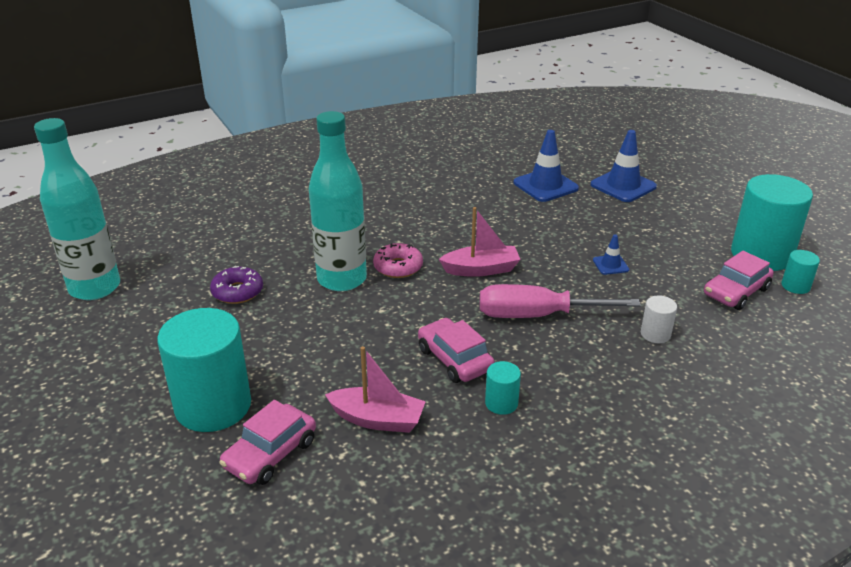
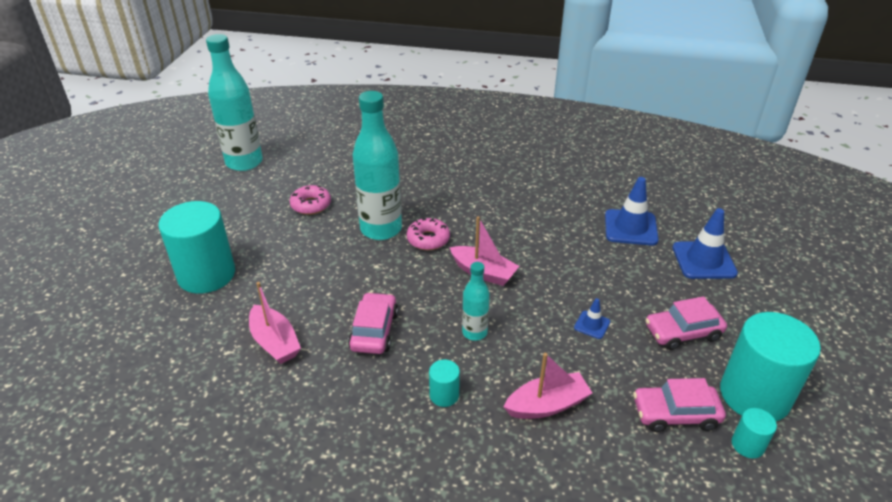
camera: 40 degrees right, 5 degrees up
purple donut [210,266,263,304] -> pink donut [290,185,331,215]
pink car [219,400,316,485] -> pink car moved to [645,296,727,350]
pink screwdriver [480,284,641,318] -> turquoise bottle [462,262,490,341]
turquoise cylinder [485,361,521,415] -> turquoise cylinder moved to [429,360,460,407]
white cylinder [641,295,677,343] -> pink boat [504,353,592,419]

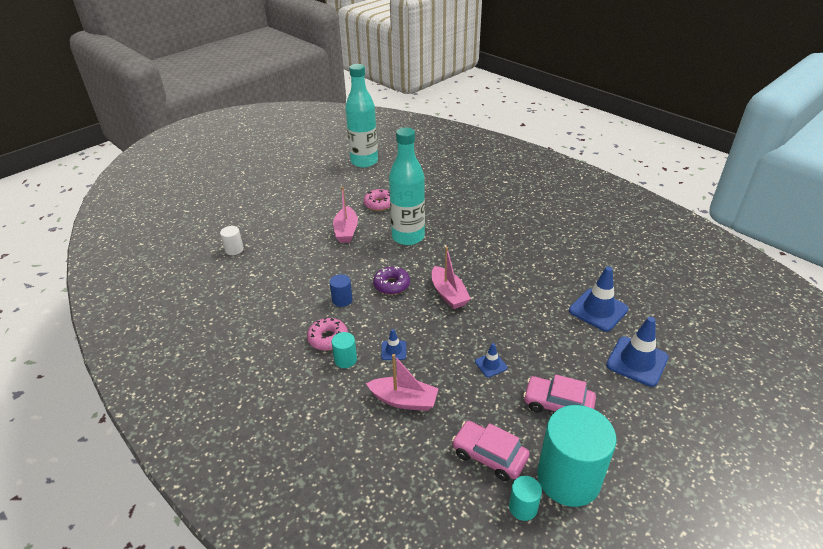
camera: 35 degrees right, 0 degrees up
turquoise cylinder [158,201,235,294] -> none
pink boat [249,282,301,364] -> pink boat moved to [333,187,358,243]
pink car [348,292,398,354] -> blue cylinder [330,274,352,307]
pink donut [407,218,450,250] -> pink donut moved to [307,317,348,351]
turquoise bottle [462,262,490,341] -> none
none -> white cylinder [220,226,244,255]
none -> purple donut [373,266,410,295]
none -> blue traffic cone [381,329,406,360]

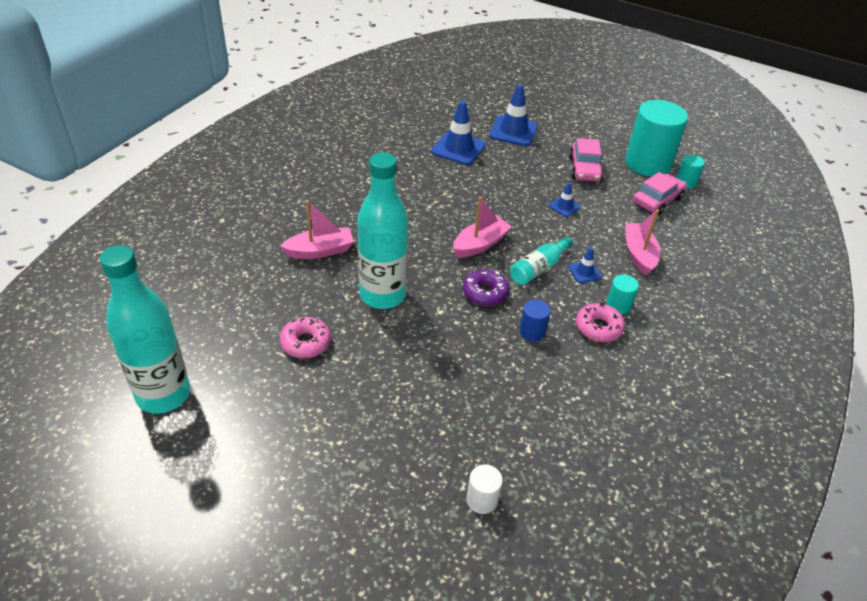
camera: 110 degrees left, 5 degrees up
pink boat [333,187,358,243] -> pink boat moved to [280,200,354,259]
pink car [452,421,530,481] -> pink car turned 150 degrees counterclockwise [633,172,687,215]
none -> turquoise bottle [510,237,573,285]

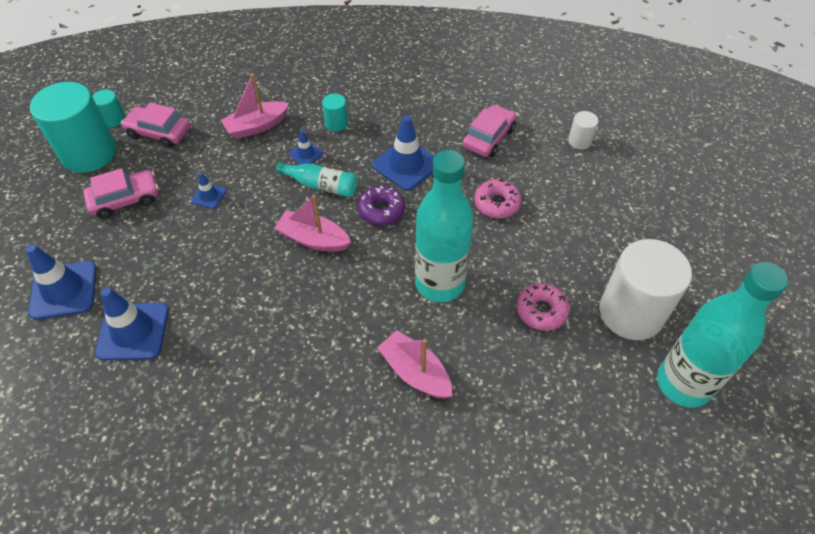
camera: 115 degrees left, 10 degrees up
blue cylinder [519,300,551,341] -> blue traffic cone [372,115,435,191]
pink donut [576,302,625,342] -> pink donut moved to [474,179,522,219]
none -> pink car [463,104,517,157]
none -> white cylinder [599,239,692,340]

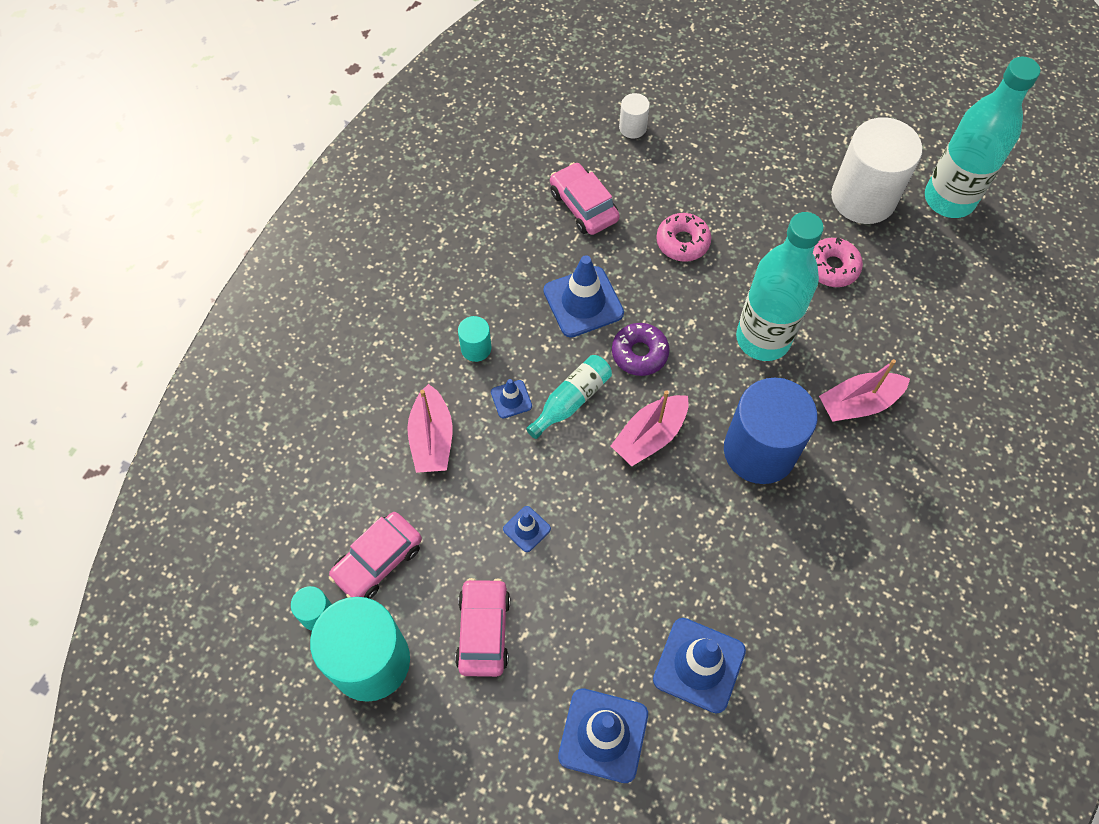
camera: 65 degrees left, 10 degrees up
none -> blue cylinder [724,378,818,484]

